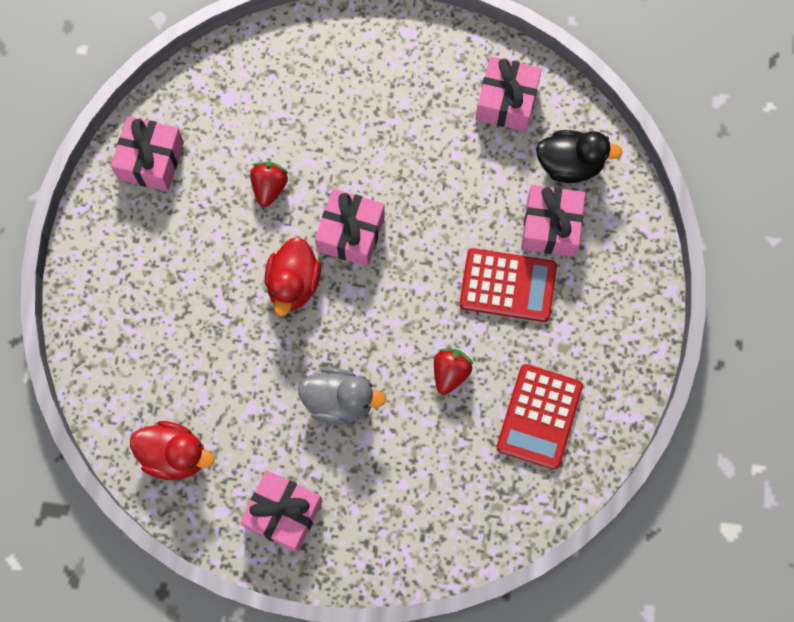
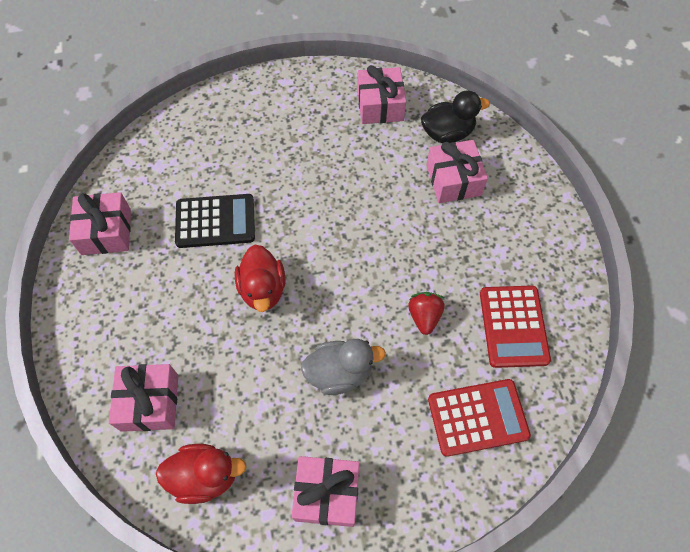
camera: 20 degrees left, 10 degrees down
red strawberry [250,162,289,207] -> black calculator [175,194,255,248]
pink gift [315,189,385,266] -> pink gift moved to [109,364,178,432]
red calculator [459,248,557,322] -> red calculator moved to [428,379,531,457]

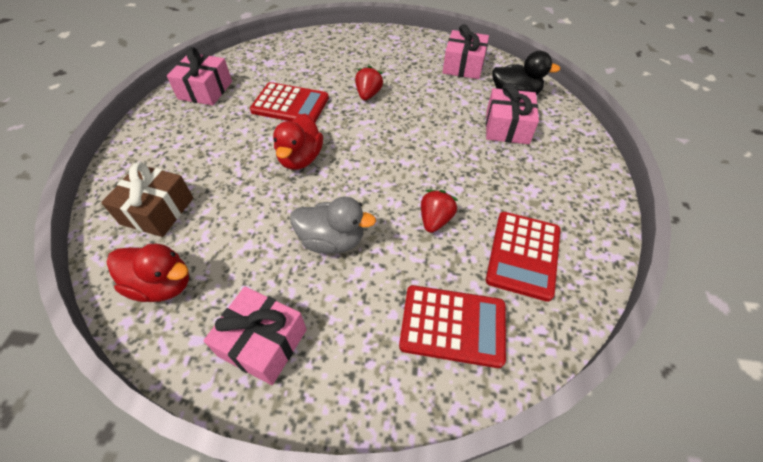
camera: 20 degrees right, 10 degrees down
pink gift [109,364,178,432] -> brown gift [101,162,193,237]
black calculator [175,194,255,248] -> red calculator [250,82,329,122]
none -> red strawberry [355,65,383,100]

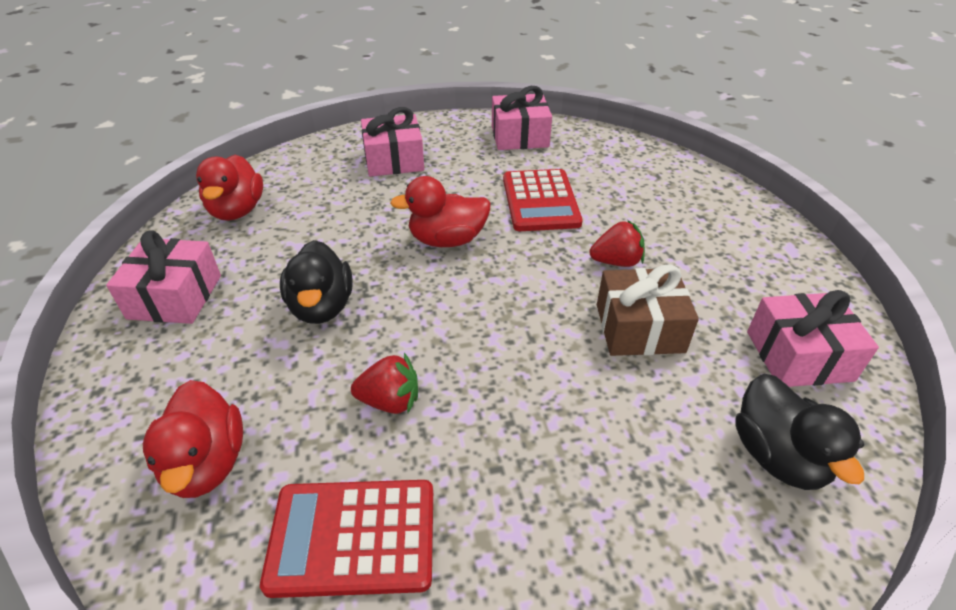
camera: 70 degrees right, 10 degrees down
brown gift [101,162,193,237] -> brown gift moved to [597,265,699,356]
grey duck [290,197,376,254] -> black duck [280,240,353,324]
red calculator [399,285,506,368] -> red duck [143,380,243,498]
pink gift [486,83,539,144] -> pink gift moved to [361,107,424,177]

